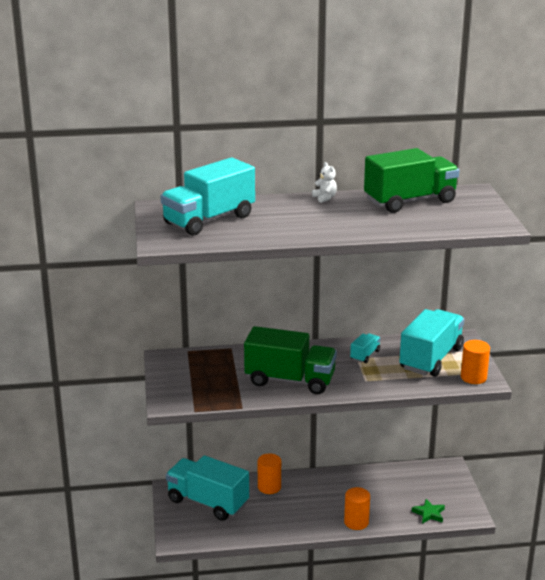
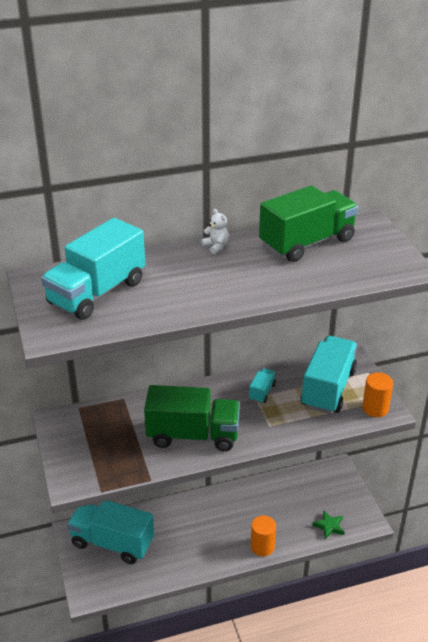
camera: 10 degrees left, 10 degrees up
orange cylinder [258,453,281,494] -> none

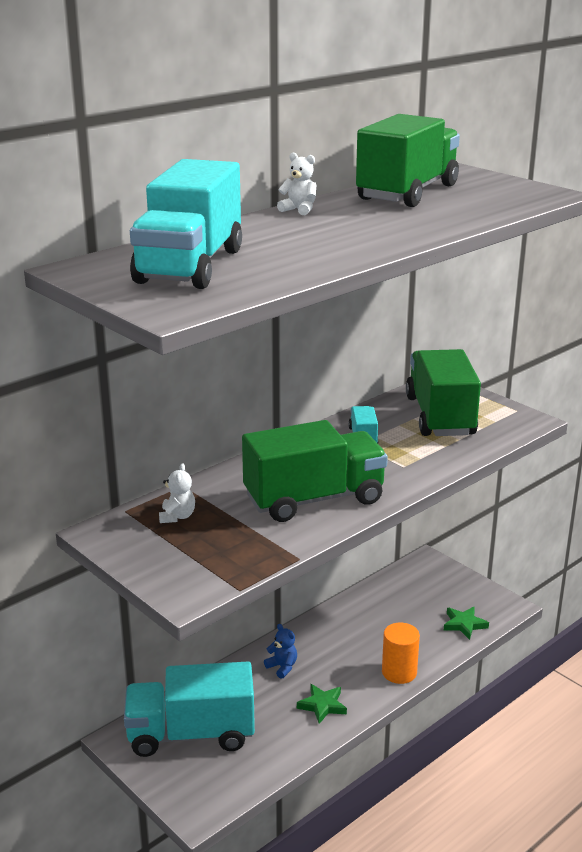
camera: 25 degrees left, 10 degrees down
turquoise truck [301,336,357,414] -> green truck [406,349,481,436]
orange cylinder [362,372,393,417] -> none
none -> white teddy bear [159,463,195,523]
none -> blue teddy bear [264,624,297,679]
none -> green star [297,684,347,724]

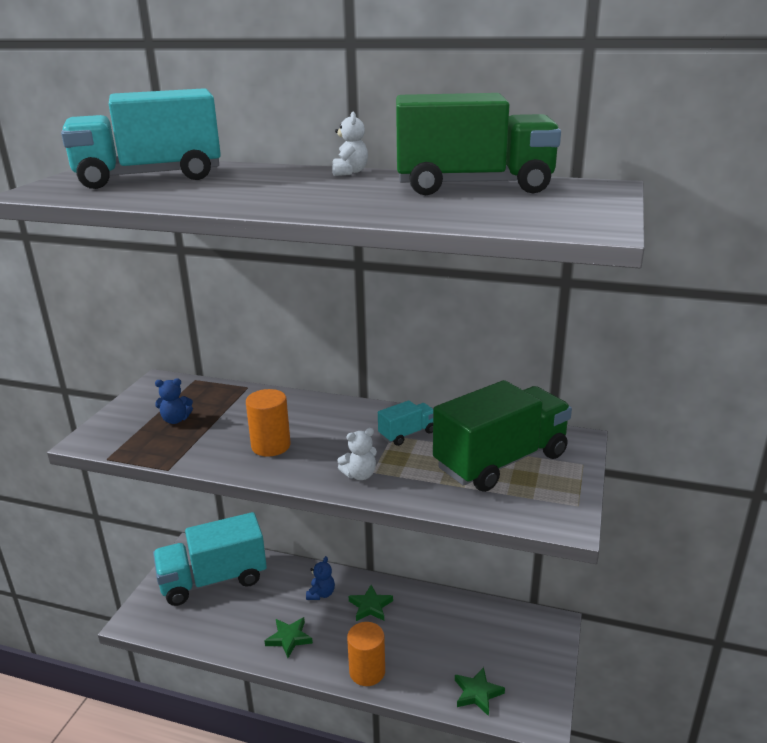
camera: 60 degrees right, 0 degrees up
turquoise truck [124,661,255,757] -> turquoise truck turned 75 degrees counterclockwise [153,512,267,606]
white teddy bear [159,463,195,523] -> white teddy bear moved to [337,428,377,480]
green truck [242,420,388,522] -> orange cylinder [246,389,291,457]
none -> blue teddy bear [155,378,193,424]
none -> green star [349,585,393,621]

